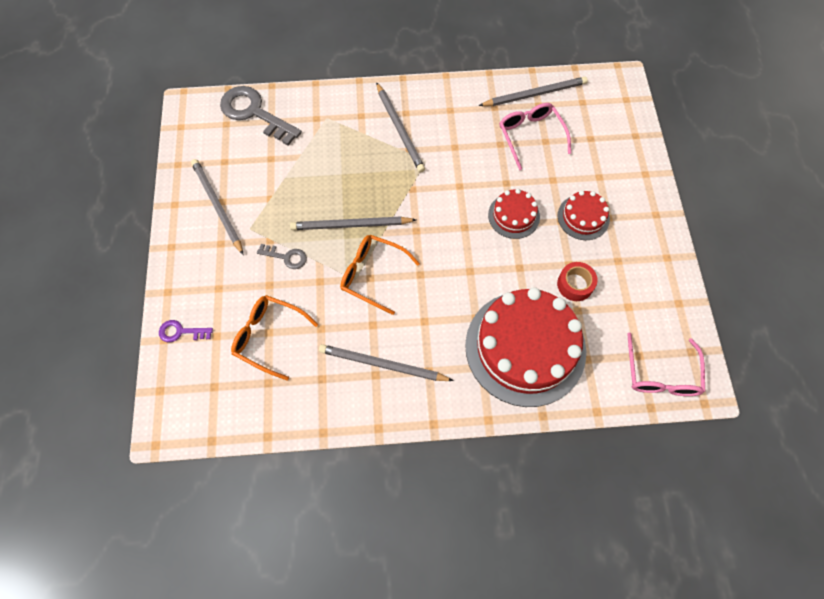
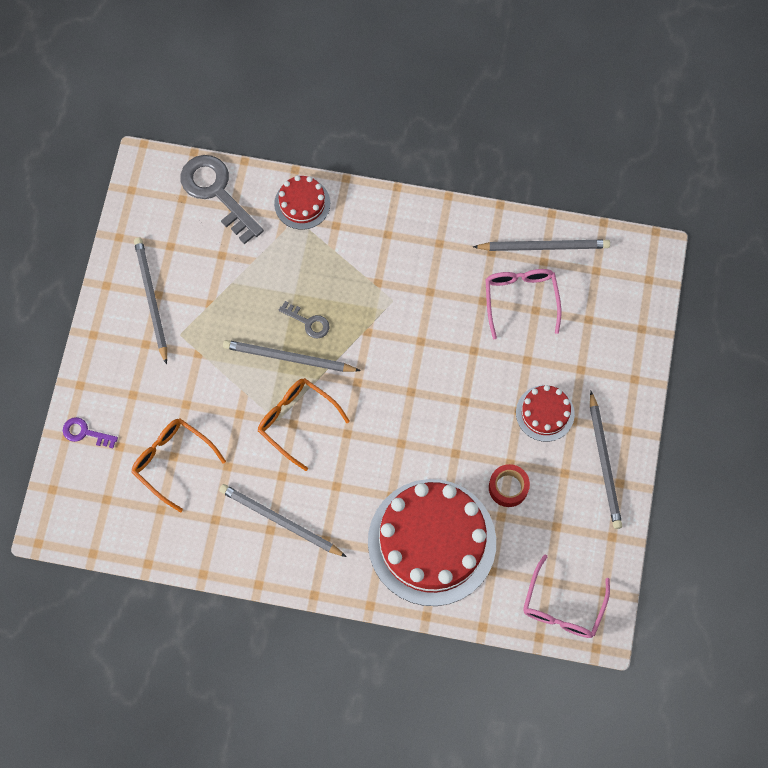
camera: 15 degrees right, 5 degrees up
grey key [257,244,307,269] -> grey key moved to [279,301,329,339]
grey pencil [376,82,425,173] -> grey pencil moved to [590,391,622,529]
red cake [488,189,540,239] -> red cake moved to [274,175,330,230]

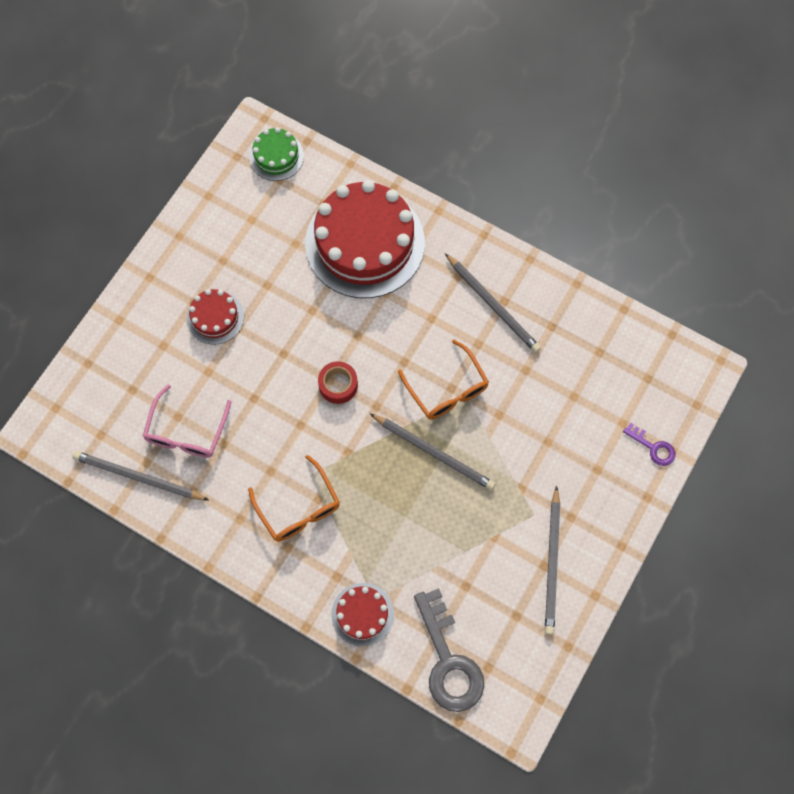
camera: 160 degrees left, 0 degrees up
orange glasses [131,418,226,513] -> orange glasses moved to [248,455,340,542]
grey key [279,301,329,339] -> none
red tape [489,464,530,507] -> red tape moved to [318,361,358,404]
pink glasses [523,555,610,638] -> green cake [249,127,304,181]
grey pencil [590,391,622,529] -> none

